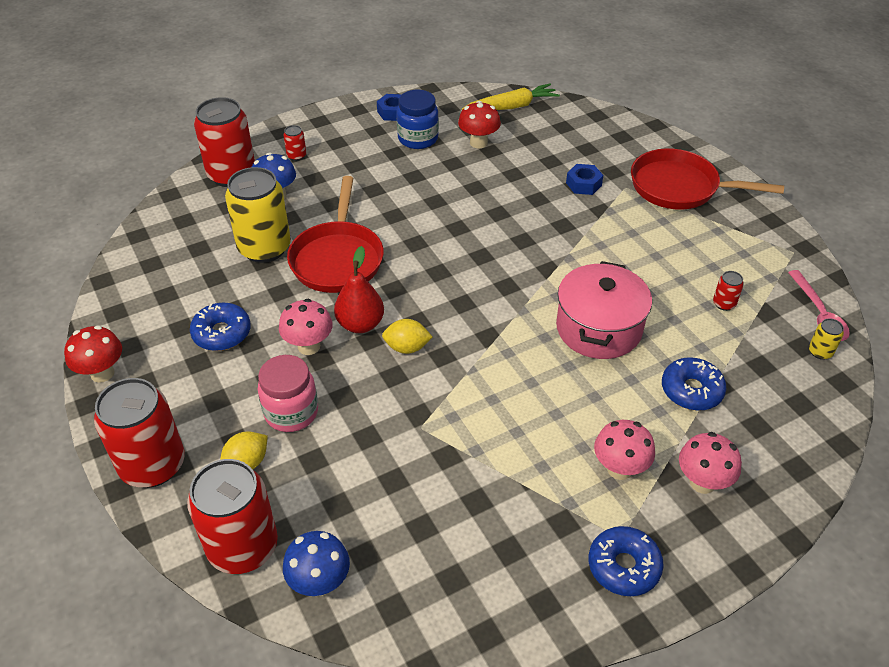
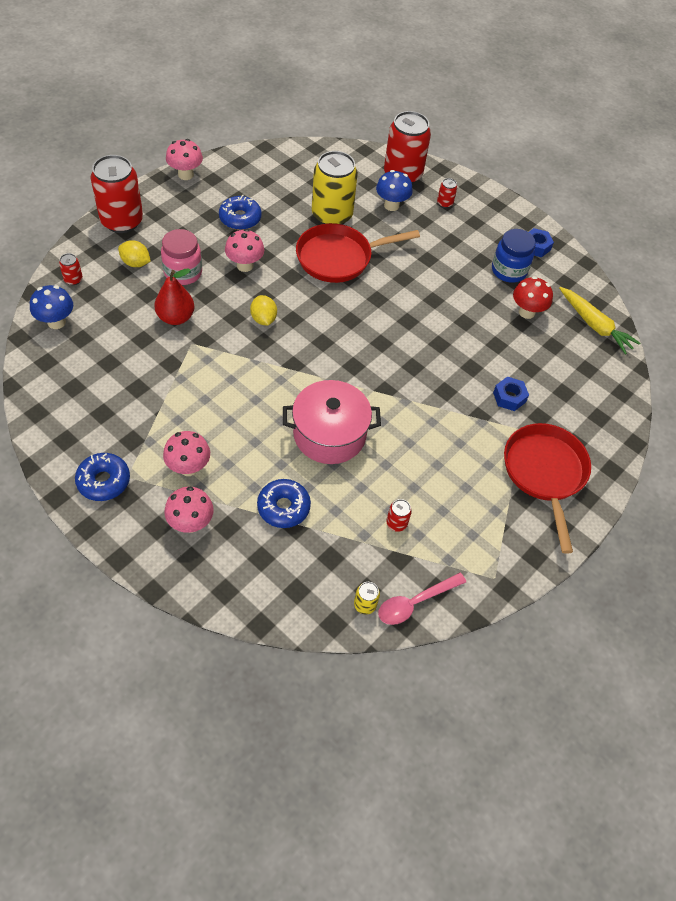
camera: 65 degrees right, 10 degrees up
red mushroom [64,326,122,383] -> pink mushroom [166,139,203,180]
red can [187,459,278,574] -> red can [59,253,83,285], size x0.41
red pear [334,246,384,333] -> red pear moved to [154,268,195,325]

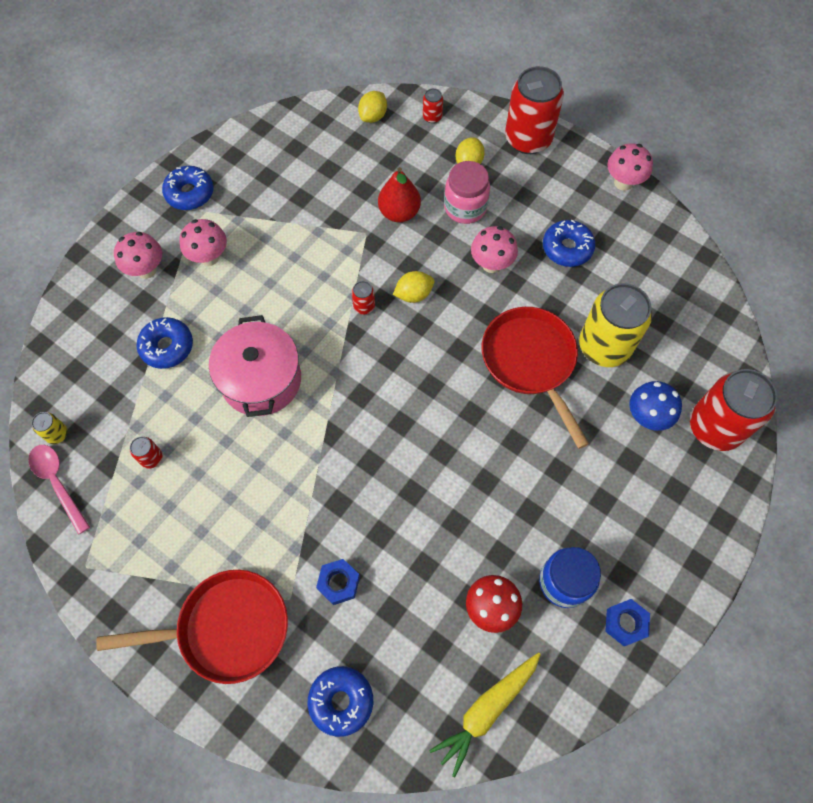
camera: 90 degrees right, 10 degrees up
blue mushroom [30,285,73,329] -> yellow lemon [358,91,387,123]
red can [437,178,457,208] -> red can moved to [352,281,375,314]
none -> blue donut [308,666,373,737]

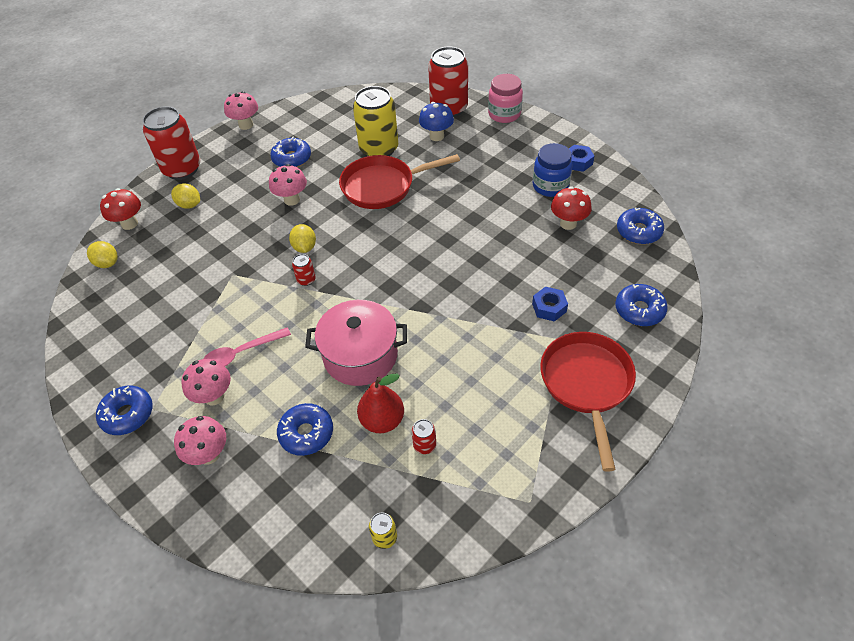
camera: 80 degrees left, 15 degrees down
pink spoon [28,445,90,535] -> pink spoon moved to [203,327,291,366]
red pear [378,167,421,223] -> red pear moved to [357,374,404,433]
red can [423,88,443,123] -> red mushroom [100,188,141,230]
yellow carrot [429,652,541,777] -> blue donut [617,207,664,244]
pink jar [444,161,490,224] -> pink jar moved to [488,74,523,123]

